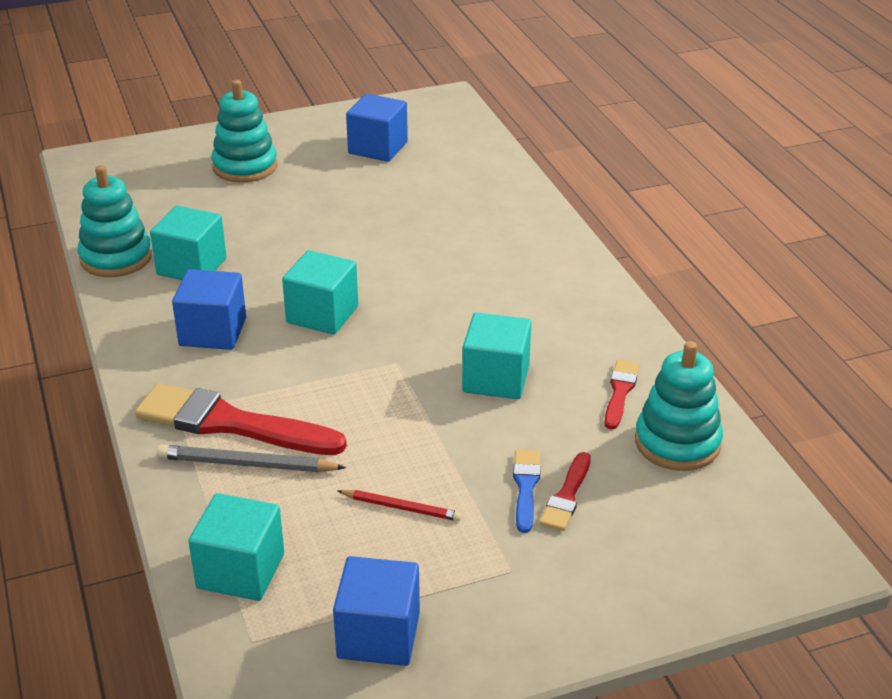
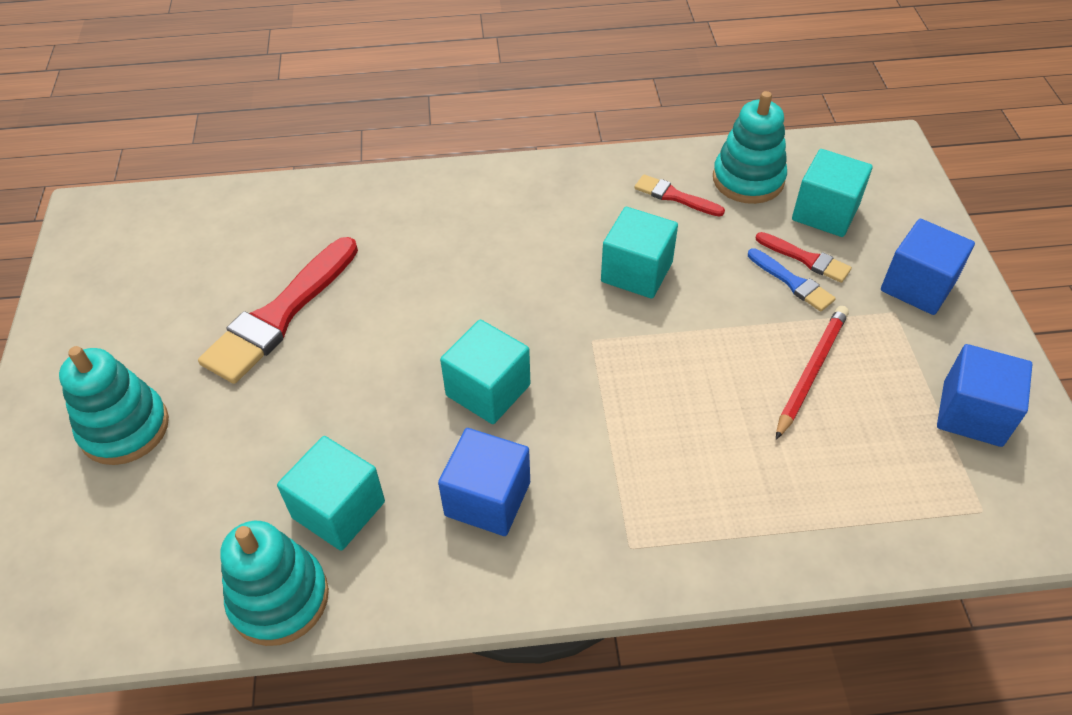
camera: 75 degrees left, 15 degrees up
red brush [135,383,347,455] -> red brush moved to [198,237,358,384]
grey pencil [157,445,346,472] -> none
turquoise cube [188,493,284,601] -> turquoise cube moved to [792,149,873,237]
red pencil [338,490,462,521] -> red pencil [776,306,849,440], size x1.52
blue cube [346,94,408,162] -> blue cube moved to [881,219,975,315]
blue brush [513,450,541,533] -> blue brush turned 150 degrees counterclockwise [748,248,836,312]

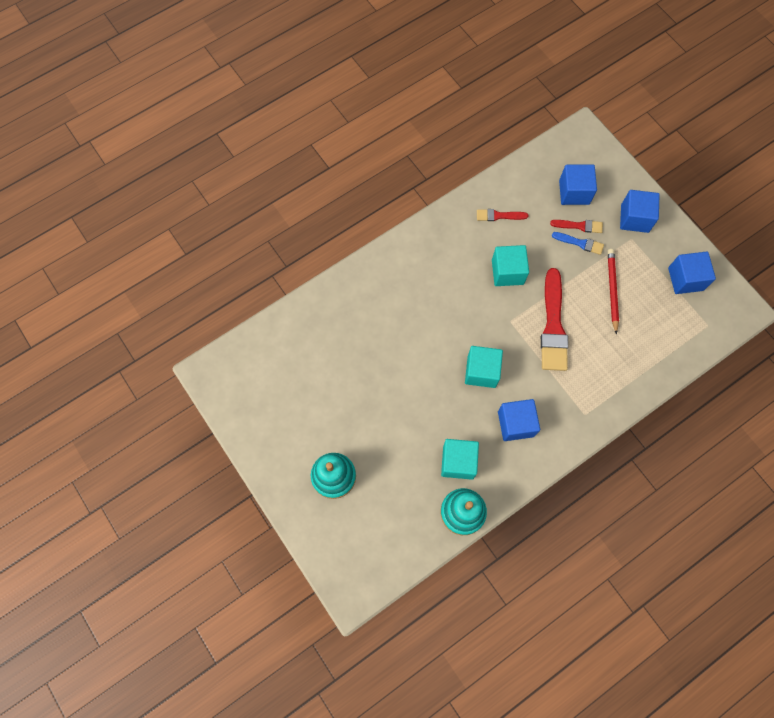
camera: 30 degrees left, 20 degrees up
red brush [198,237,358,384] -> red brush moved to [541,268,568,371]
turquoise stacking toy [713,91,787,204] -> none
turquoise cube [792,149,873,237] -> blue cube [559,165,597,205]

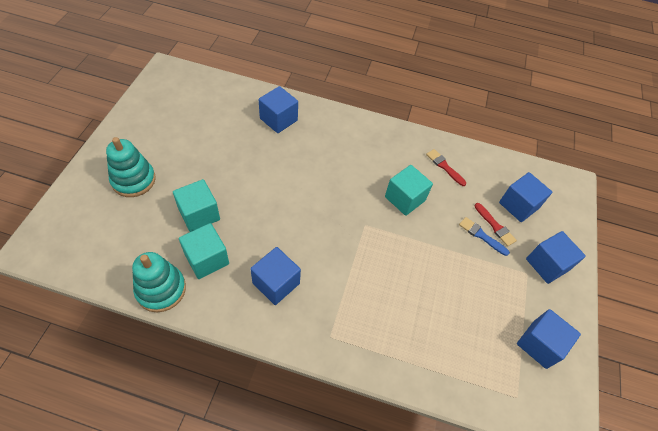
camera: 45 degrees right, 15 degrees down
turquoise cube [465,346,503,388] -> turquoise cube moved to [173,179,220,232]
red brush [541,268,568,371] -> none
blue brush [552,232,604,255] -> blue brush turned 150 degrees clockwise [459,217,510,256]
red pencil [608,249,619,335] -> none
none -> blue cube [259,86,298,133]

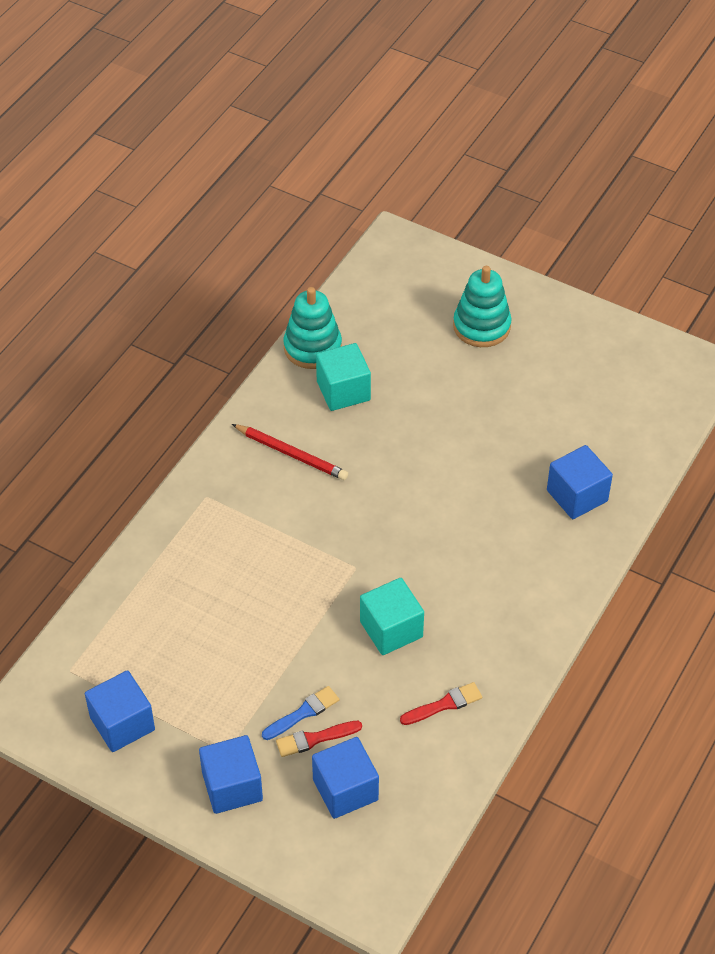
camera: 110 degrees right, 5 degrees down
turquoise cube [173,179,220,232] -> none
blue cube [250,247,301,305] -> red pencil [232,424,348,480]

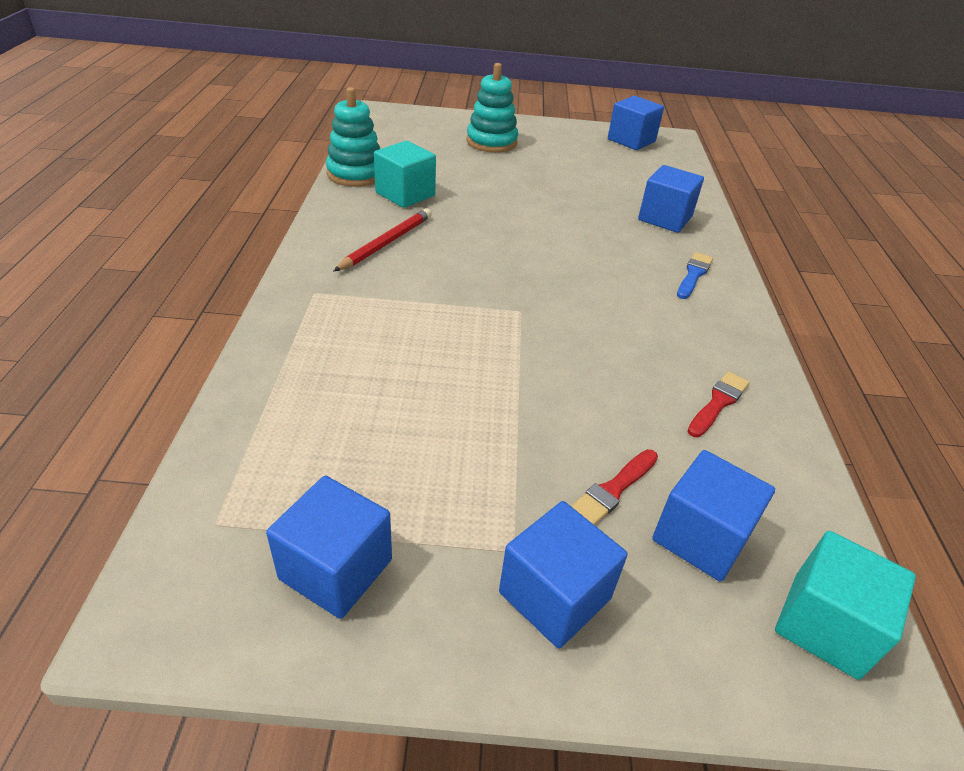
camera: 30 degrees left, 10 degrees down
red pencil [232,424,348,480] -> red pencil turned 60 degrees counterclockwise [334,208,432,271]
blue brush [262,686,339,740] -> blue brush moved to [677,252,713,299]
turquoise cube [360,578,424,655] -> turquoise cube moved to [775,531,916,680]
none -> blue cube [608,96,664,150]

